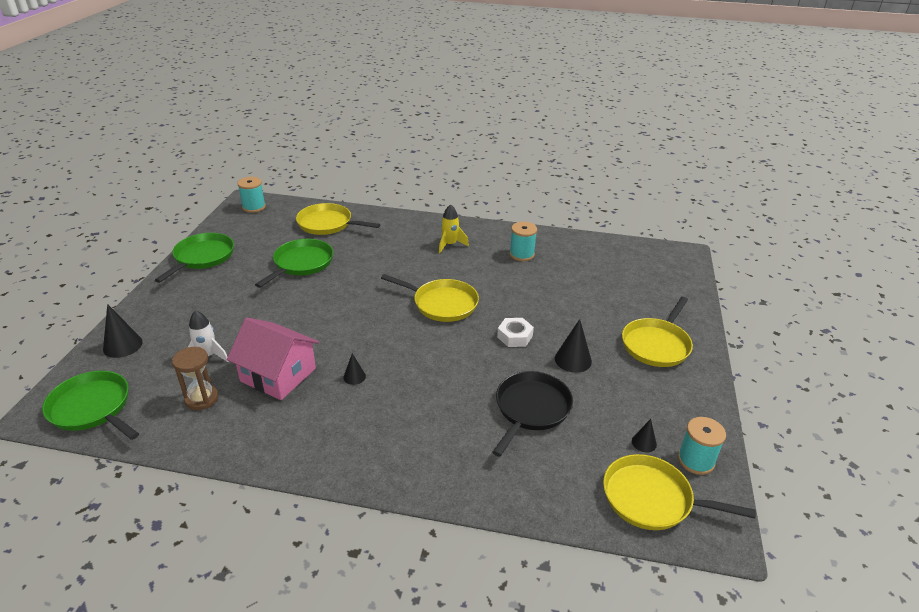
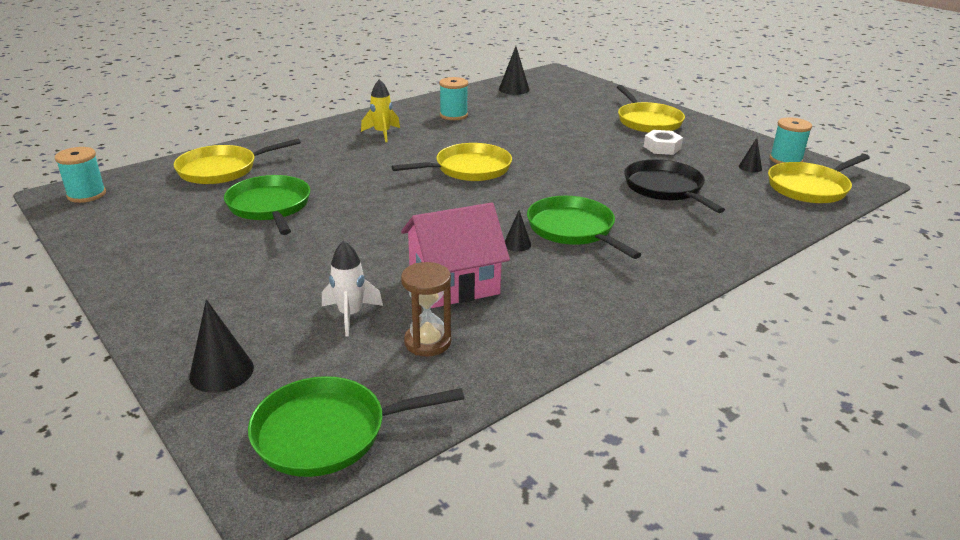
camera: 50 degrees left, 5 degrees down
green pan [155,233,234,283] -> green pan moved to [527,196,642,259]
white nut [497,318,534,347] -> white nut moved to [644,130,683,155]
black cone [555,319,592,373] -> black cone moved to [499,46,529,95]

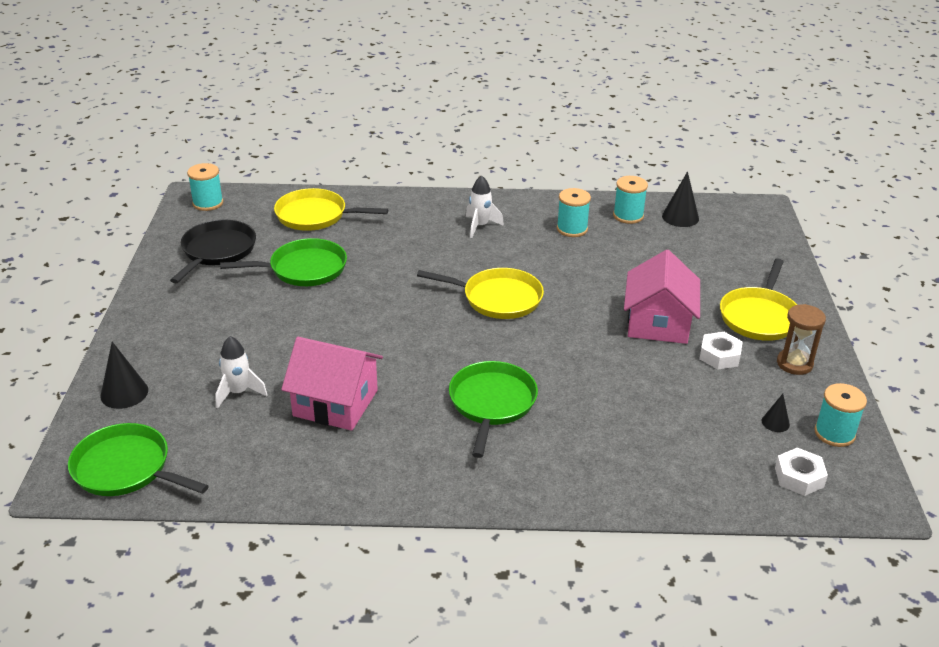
camera: 40 degrees right, 5 degrees up
green pan [224,175,310,235] -> green pan turned 60 degrees clockwise [220,238,347,286]
yellow rocket [361,79,400,142] -> white rocket [466,175,504,238]
brown hourglass [401,262,451,356] -> brown hourglass moved to [777,304,826,375]
black cone [505,210,531,251] -> none
black pan [624,159,725,213] -> black pan moved to [170,220,256,283]
yellow pan [768,154,870,203] -> white nut [775,448,828,496]
none -> turquoise spool [613,176,648,224]
none -> pink house [624,250,700,344]

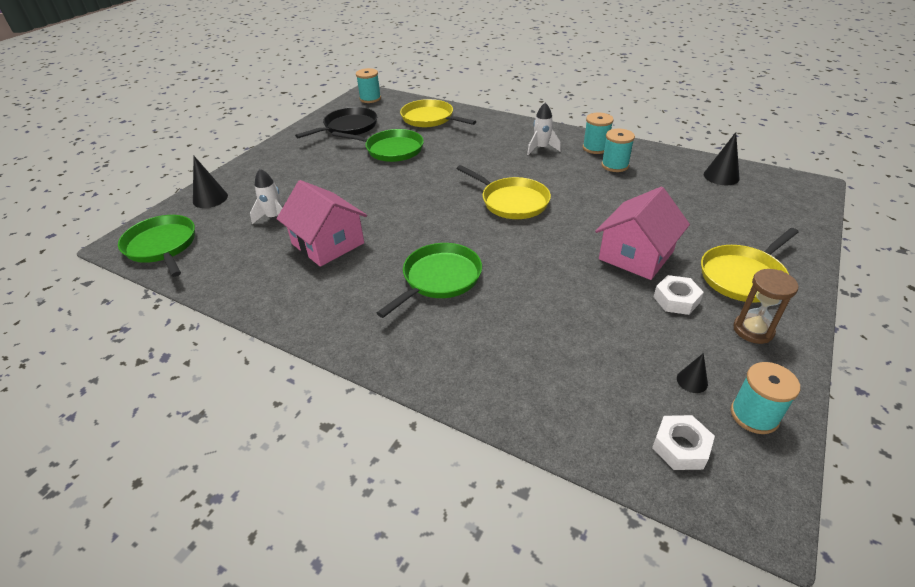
camera: 30 degrees right, 5 degrees up
turquoise spool [613,176,648,224] -> turquoise spool moved to [583,113,614,154]

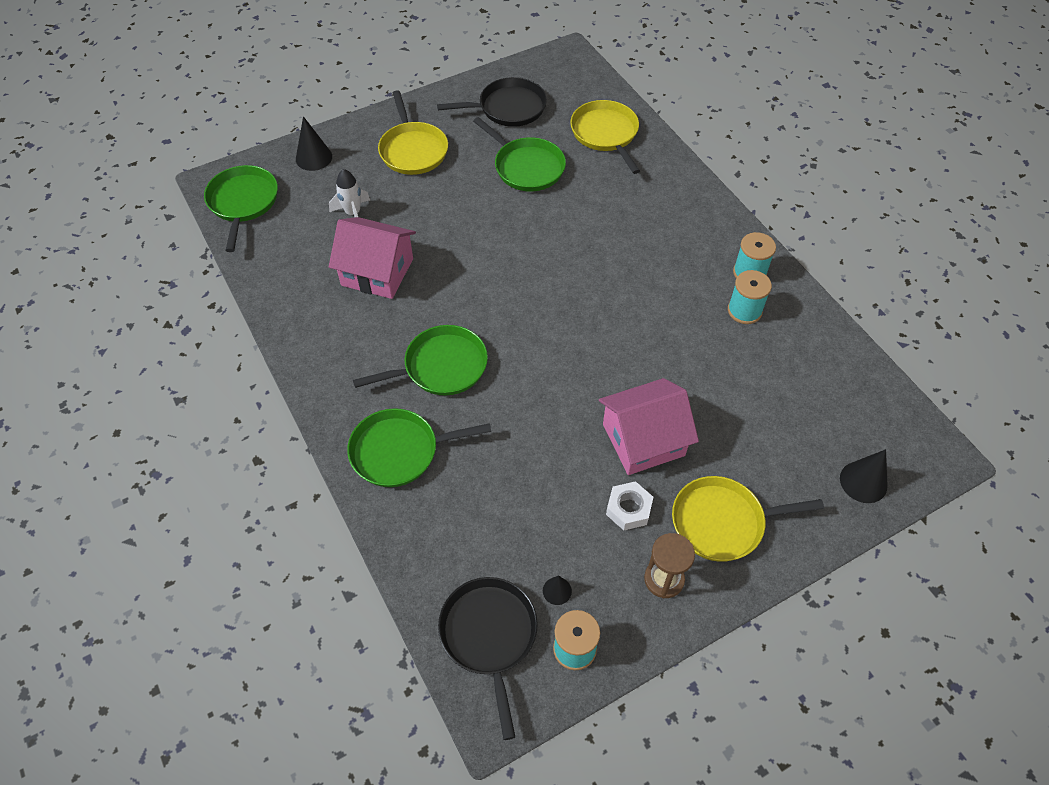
camera: 30 degrees right, 15 degrees up
pink house [277,180,367,267] -> pink house turned 60 degrees counterclockwise [329,217,416,299]
turquoise spool [356,68,381,103] -> none
yellow pan [457,165,551,219] -> yellow pan moved to [378,90,448,175]
white rocket [527,103,561,155] -> none
white nut [652,415,715,470] -> black pan [438,577,538,740]
black cone [704,132,739,185] -> black cone moved to [840,449,888,503]
none -> green pan [347,408,491,487]

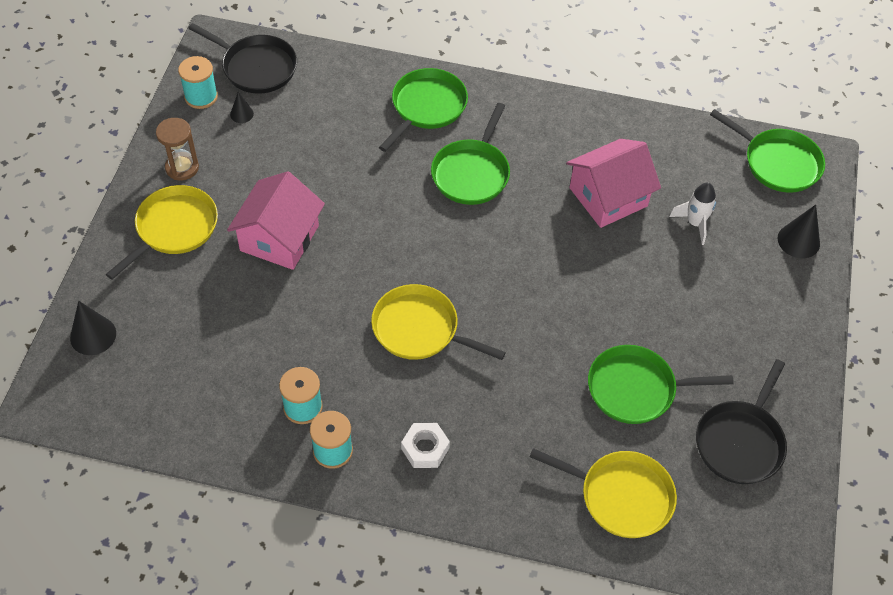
camera: 130 degrees right, 0 degrees up
yellow pan [378,90,448,175] -> yellow pan moved to [371,284,506,360]
white nut [606,481,653,530] -> white nut moved to [401,423,450,468]

